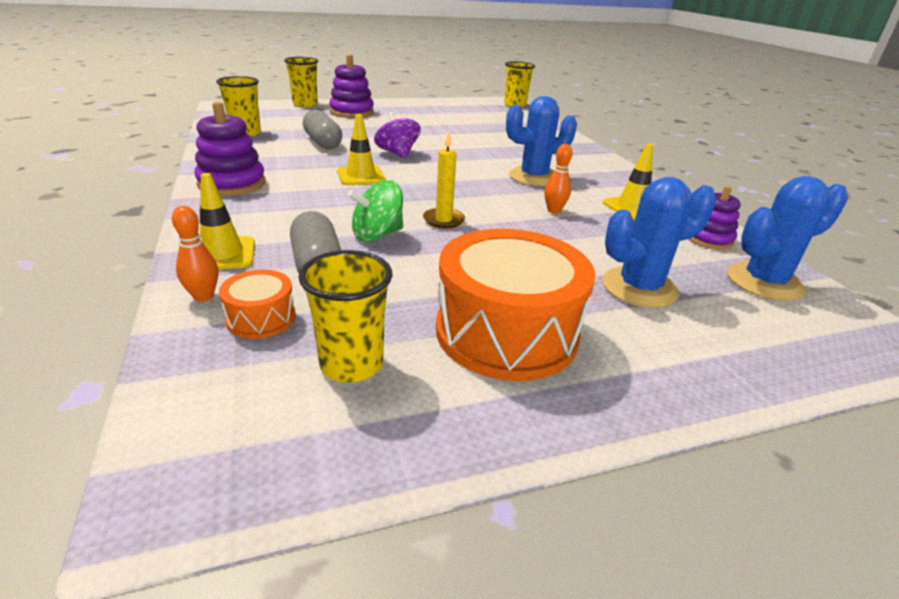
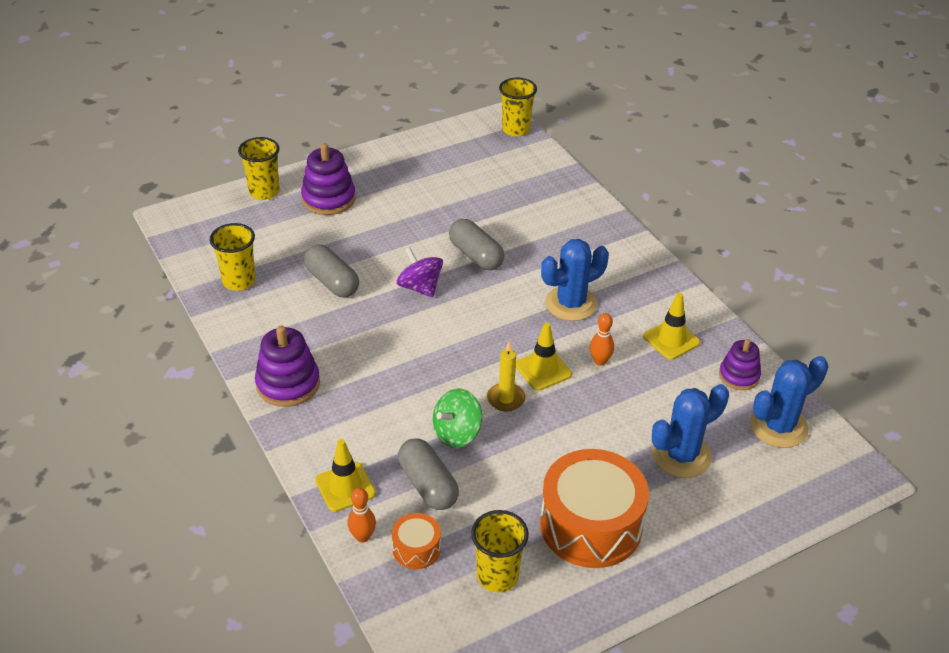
camera: 10 degrees left, 10 degrees up
yellow traffic cone [337,114,386,185] -> yellow traffic cone moved to [516,322,572,391]
none -> grey capsule [449,219,504,270]

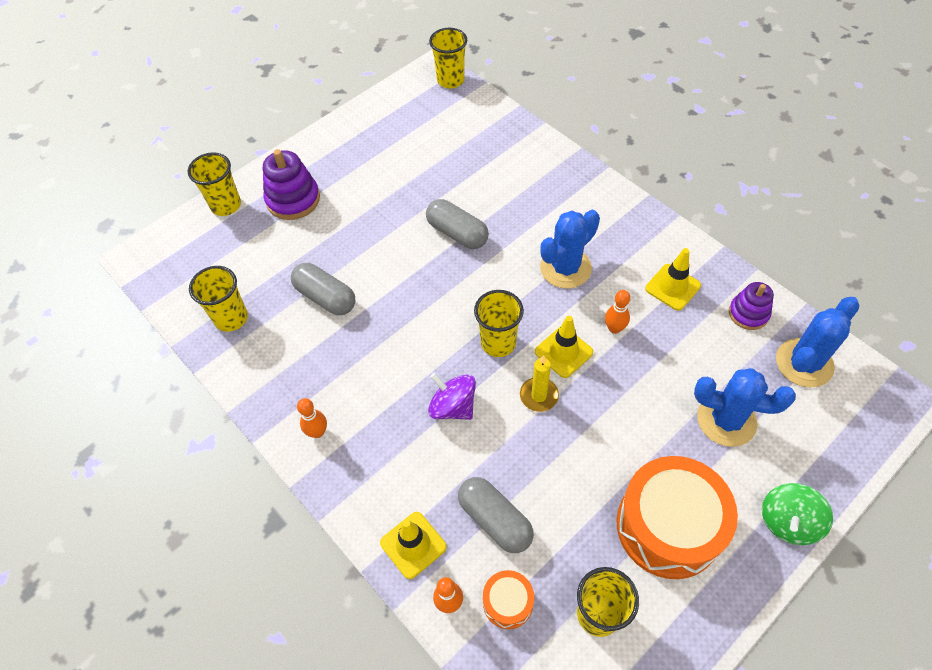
camera: 10 degrees left, 15 degrees up
purple stacking toy [255,326,320,407] -> orange bowling pin [297,398,327,438]
purple spinning top [396,247,443,298] -> purple spinning top moved to [428,373,476,420]
green spinning top [433,388,482,448] -> green spinning top moved to [762,483,833,545]
blue cactus [652,384,729,478] -> blue cactus turned 60 degrees clockwise [694,368,796,447]
none -> yellow cup [474,290,524,357]

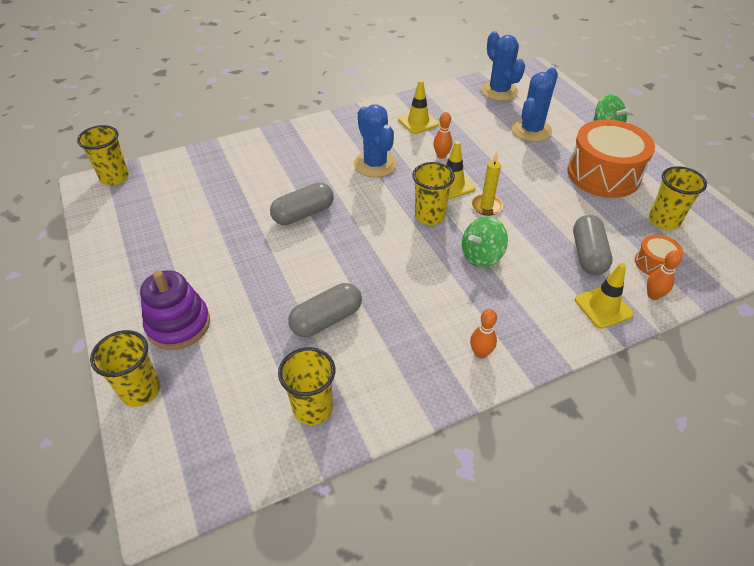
camera: 75 degrees left, 10 degrees down
purple spinning top [428,373,476,420] -> green spinning top [462,217,508,268]
grey capsule [458,477,534,553] -> grey capsule turned 60 degrees counterclockwise [573,215,613,275]
purple stacking toy [729,282,774,330] -> none

